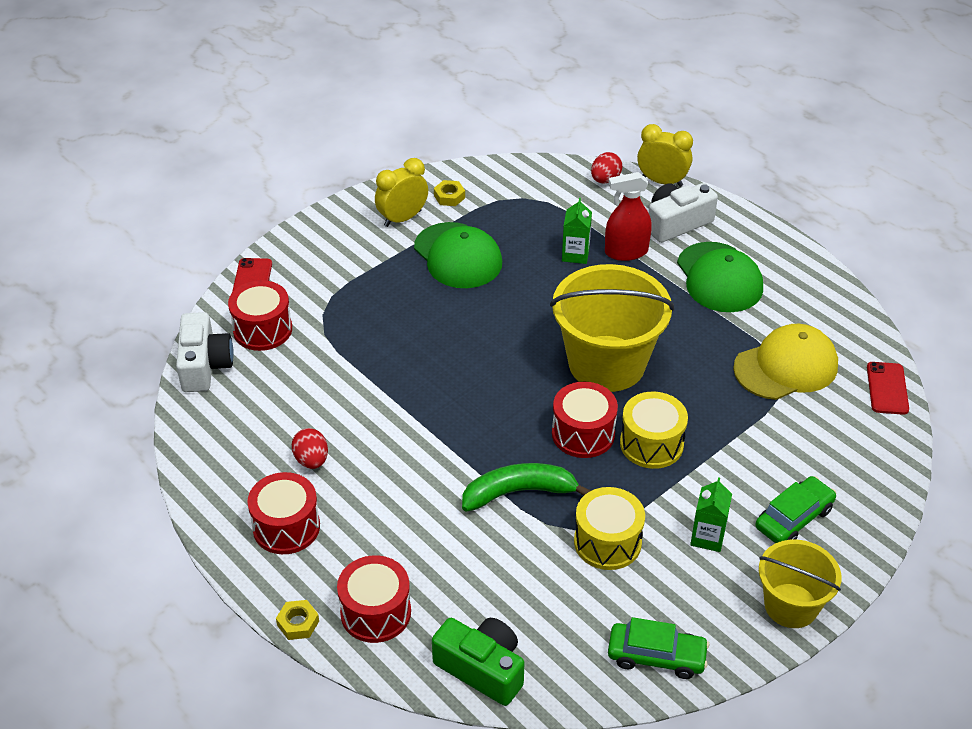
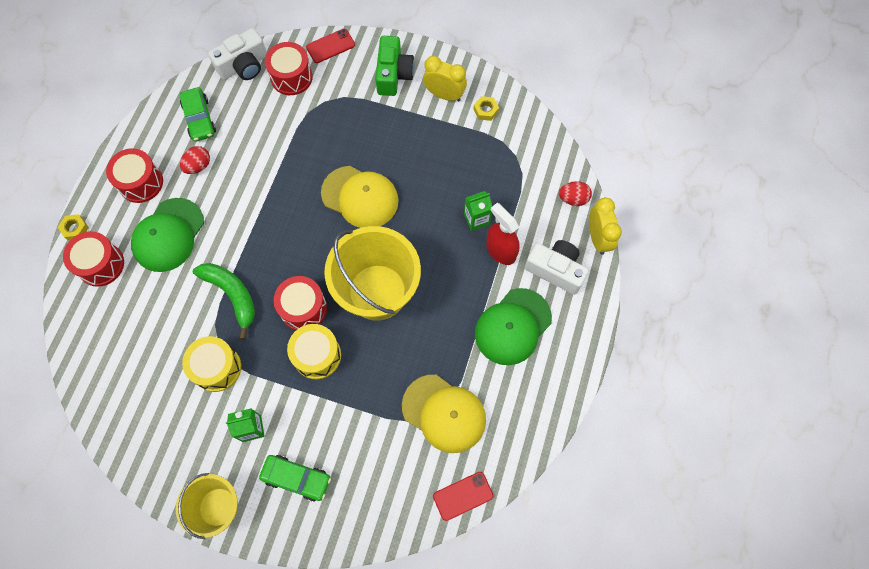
camera: 60 degrees right, 25 degrees up
green cap [414,222,502,288] -> green cap moved to [131,198,204,272]
green camera [432,618,524,706] -> green camera moved to [375,36,414,96]
green car [608,617,709,679] -> green car moved to [179,87,216,142]
none -> yellow cap [321,166,399,228]

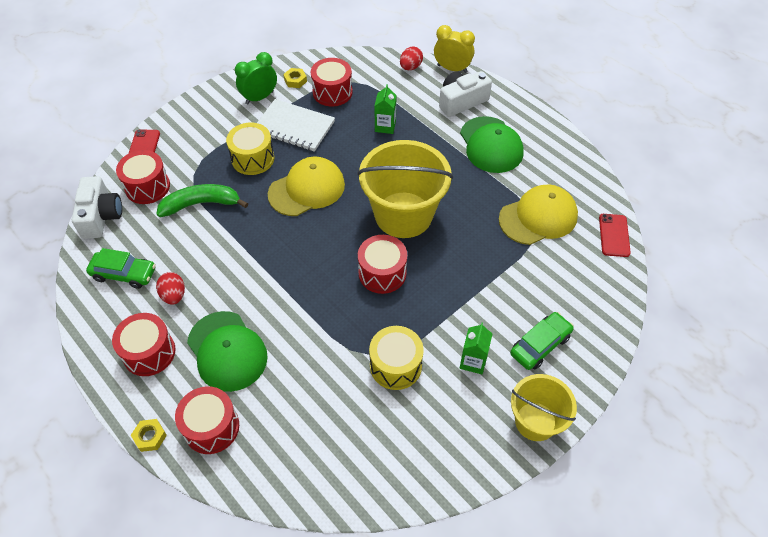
camera: 60 degrees left, 15 degrees down
green banana [193,263,255,339] -> green banana moved to [157,184,248,217]
yellow drum [287,324,341,379] -> yellow drum moved to [226,123,274,175]
green camera [375,36,414,96] -> none
yellow clock [423,56,467,102] -> green clock [235,52,277,104]
red spray bottle [486,203,520,265] -> none
none -> white notebook [257,99,335,152]
none -> red drum [311,58,353,106]

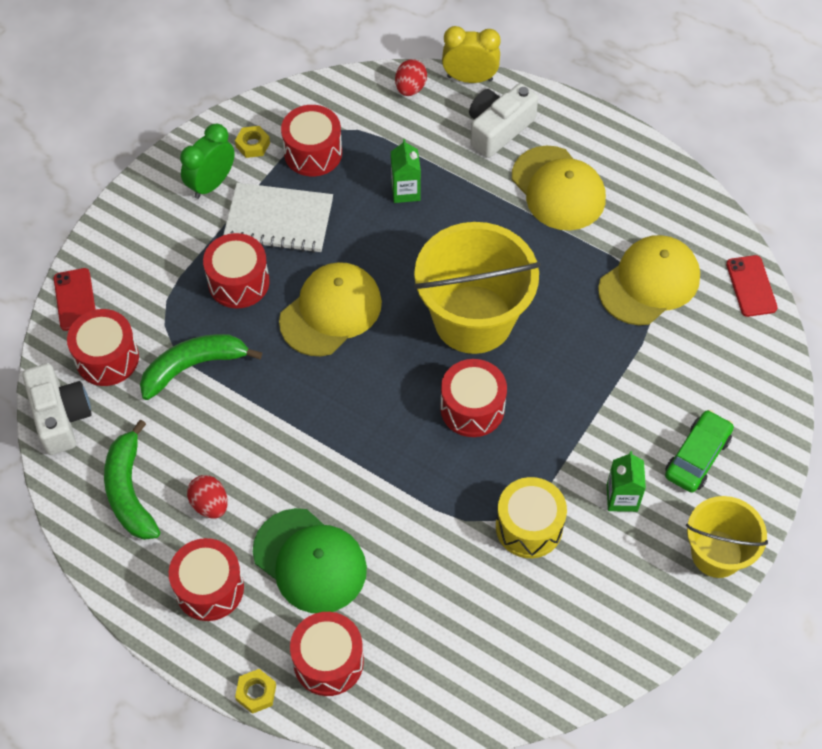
camera: 15 degrees left, 5 degrees up
green car [86,248,156,289] -> green banana [104,419,160,540]
yellow drum [226,123,274,175] -> red drum [203,233,270,308]
green cap [460,116,524,173] -> yellow cap [512,146,606,230]

